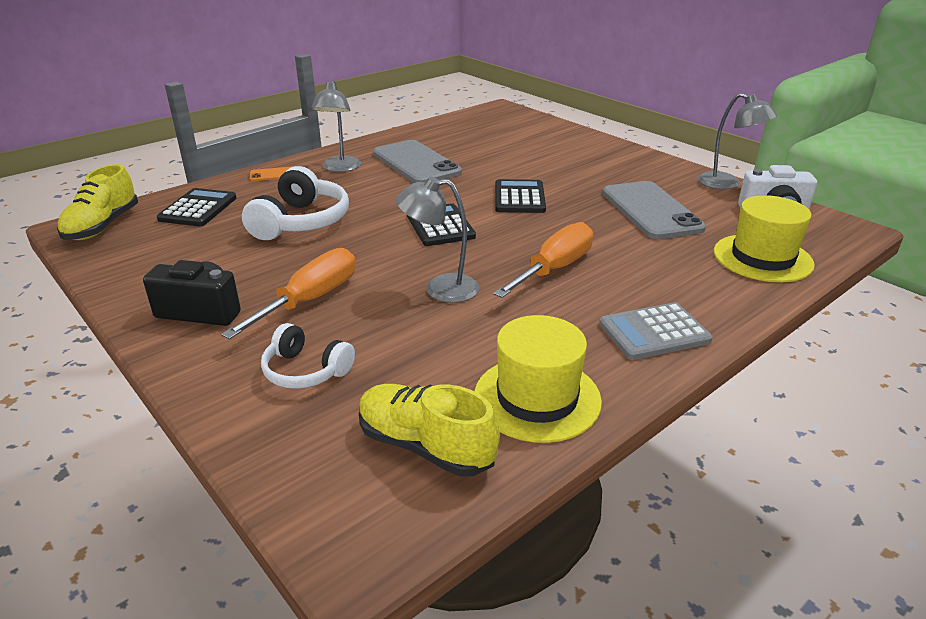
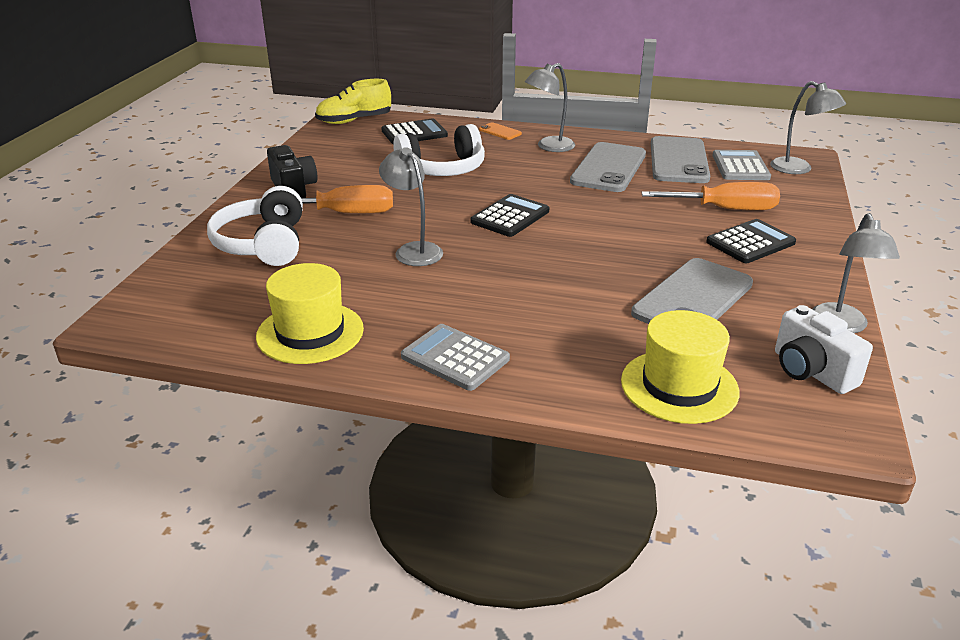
camera: 55 degrees right, 0 degrees up
white headphones [261,323,355,389] -> white headphones [207,186,303,266], size x1.63
yellow shoe [359,384,500,477] -> none
orange screwdriver [493,222,593,298] -> orange screwdriver moved to [641,182,780,211]
black calculator [495,179,546,213] -> black calculator moved to [706,219,796,263]
none -> grey phone [651,136,710,183]
none -> grey calculator [713,150,771,180]
none -> grey lamp [770,81,846,174]

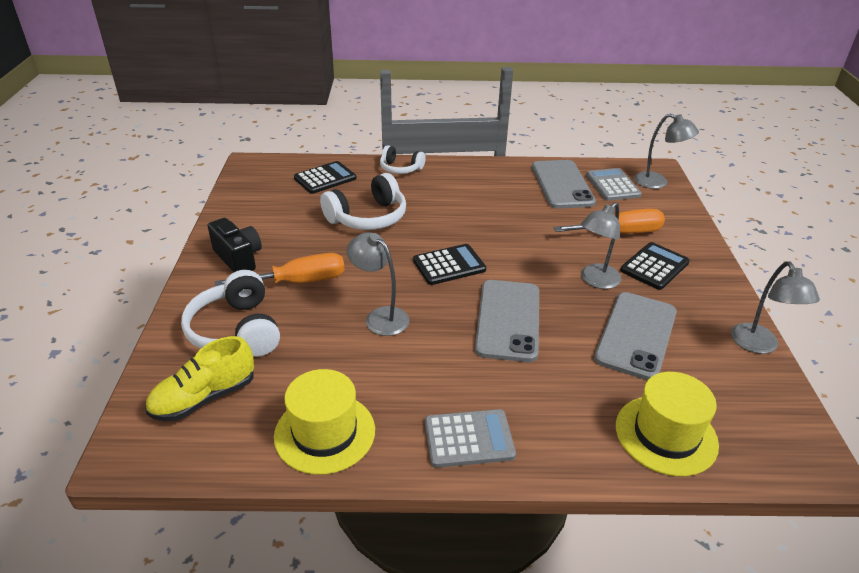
camera: 15 degrees left, 5 degrees up
yellow shoe [315,79,391,124] -> yellow shoe moved to [145,336,254,421]
grey calculator [401,324,510,391] -> grey calculator turned 150 degrees clockwise [425,409,516,468]
black calculator [470,194,549,237] -> black calculator turned 45 degrees clockwise [413,244,486,285]
orange phone [479,122,522,140] -> white headphones [380,145,425,174]
grey lamp [525,63,575,152] -> grey lamp moved to [581,202,621,289]
grey phone [570,142,646,192] -> grey phone moved to [475,280,539,362]
white camera [775,305,873,394] -> none

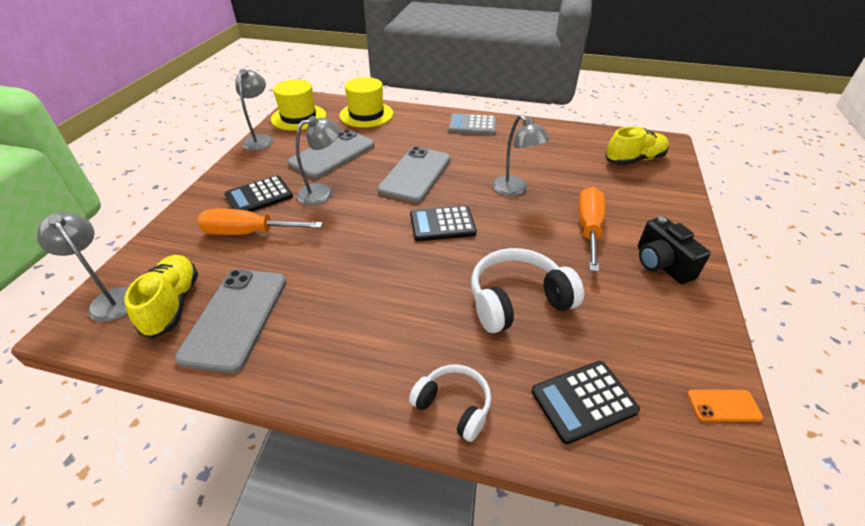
camera: 165 degrees left, 5 degrees up
white headphones [181,270,280,357] -> none
orange screwdriver [215,253,345,287] -> orange screwdriver turned 105 degrees clockwise [578,187,605,272]
yellow hat [274,369,375,475] -> yellow hat moved to [271,80,326,130]
grey calculator [586,168,642,201] -> yellow shoe [125,255,198,339]
none -> orange phone [687,389,763,422]

